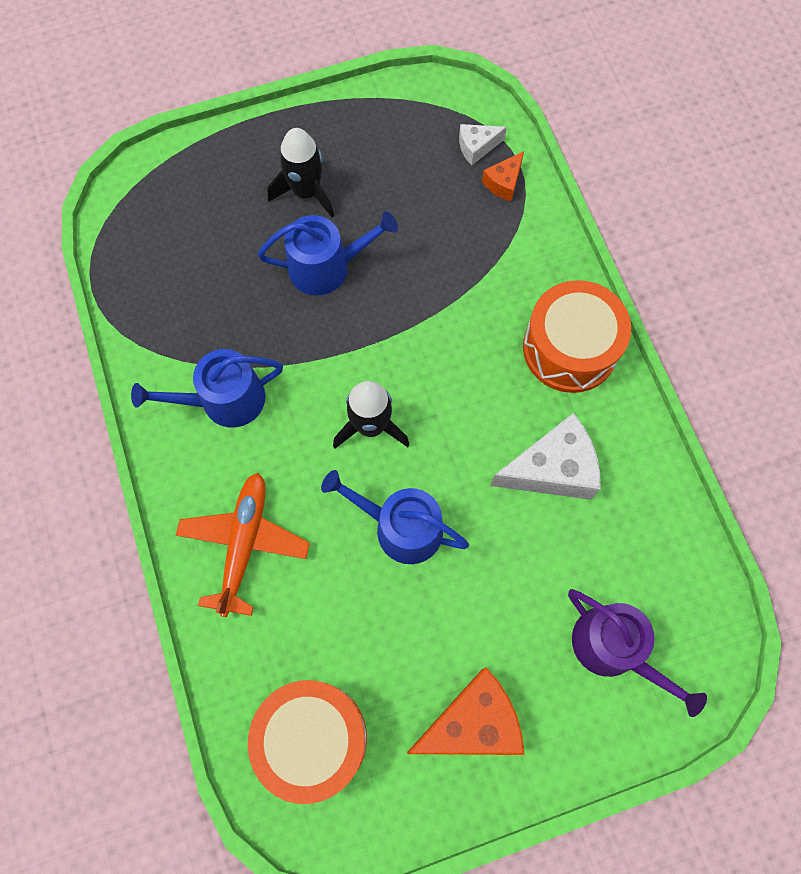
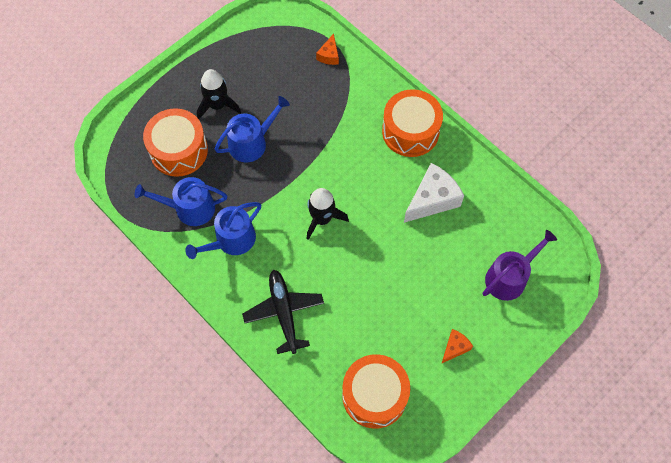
camera: 25 degrees left, 5 degrees down
orange plane [176,473,310,617] -> black plane [242,270,324,354]
blue watering can [321,470,469,564] -> blue watering can moved to [135,177,227,226]
orange cheese [407,667,524,755] -> orange cheese [441,329,473,364], size x0.52
white cheese [459,124,507,165] -> none
purple watering can [568,589,707,717] -> purple watering can turned 60 degrees counterclockwise [483,230,557,301]
none -> orange drum [143,108,208,177]

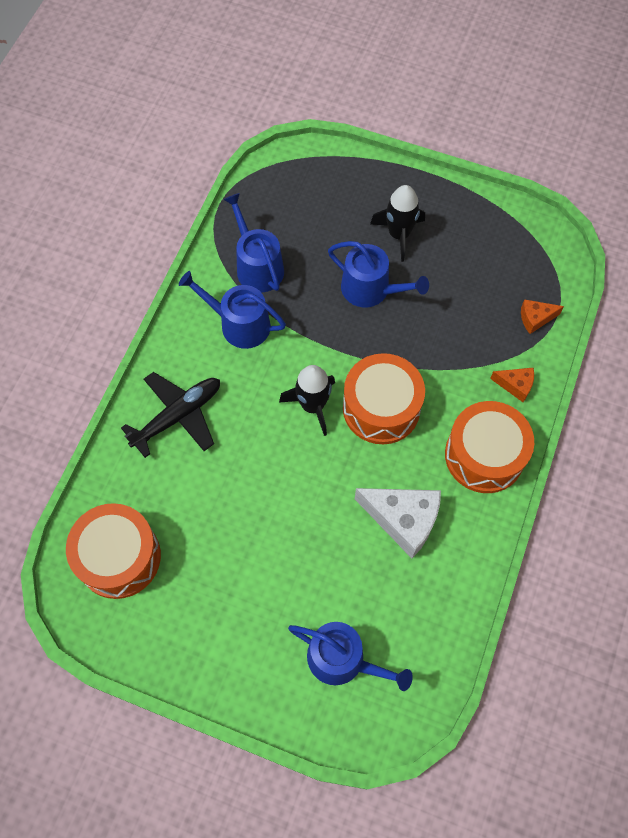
camera: 65 degrees right, 0 degrees up
orange drum [143,108,208,177] -> orange drum moved to [343,353,425,444]
orange cheese [441,329,473,364] -> orange cheese moved to [490,367,534,402]
purple watering can [483,230,557,301] -> blue watering can [288,622,413,691]

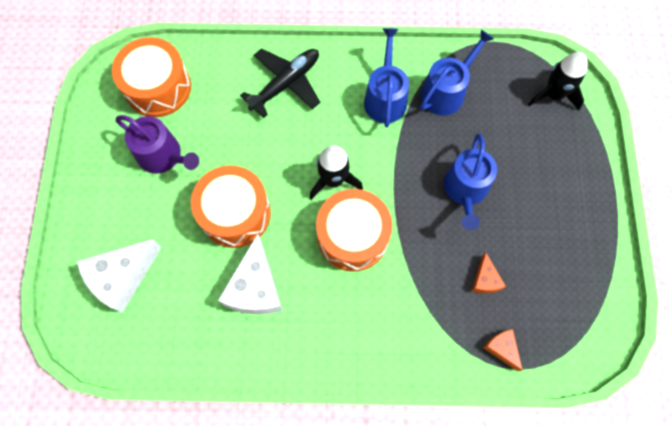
camera: 70 degrees right, 5 degrees up
black plane [121,372,220,458] -> black plane turned 75 degrees counterclockwise [240,48,320,118]
blue watering can [288,622,413,691] -> white cheese [77,239,162,313]
black rocket [370,185,425,262] -> black rocket moved to [528,52,587,110]
orange drum [445,401,534,493] -> orange drum moved to [191,165,271,248]
orange cheese [490,367,534,402] -> orange cheese moved to [471,252,506,294]
none -> purple watering can [116,115,199,174]

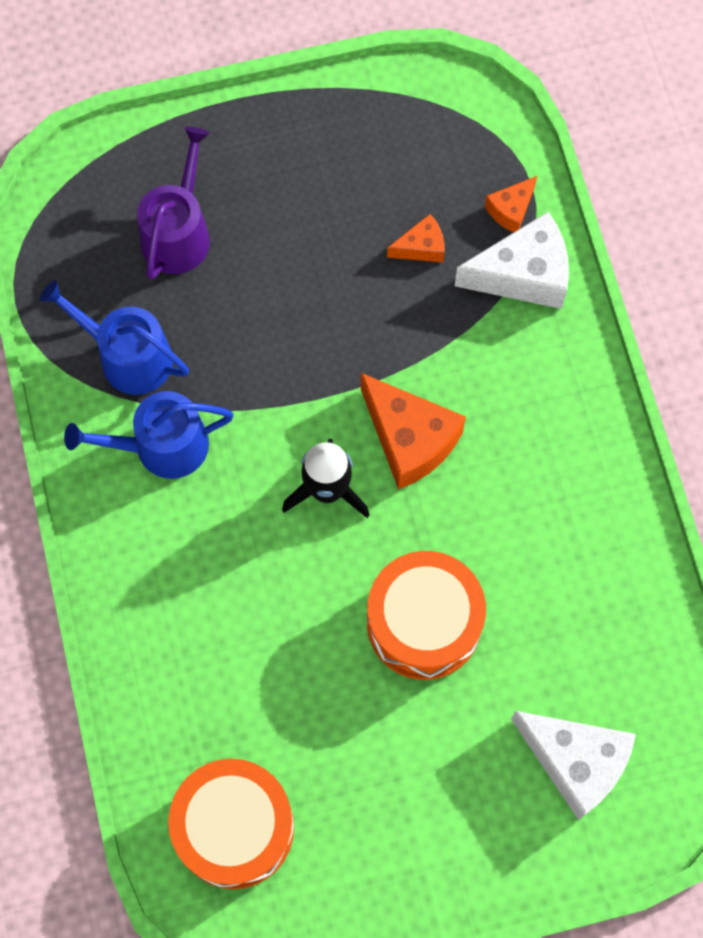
camera: 105 degrees left, 0 degrees up
purple watering can [116,115,199,174] -> purple watering can moved to [137,126,210,280]
white cheese [218,234,283,314] -> white cheese moved to [455,212,569,309]
black plane [240,48,320,118] -> none
orange drum [316,189,392,272] -> orange cheese [361,373,466,490]
blue watering can [444,134,497,230] -> none
black rocket [528,52,587,110] -> none

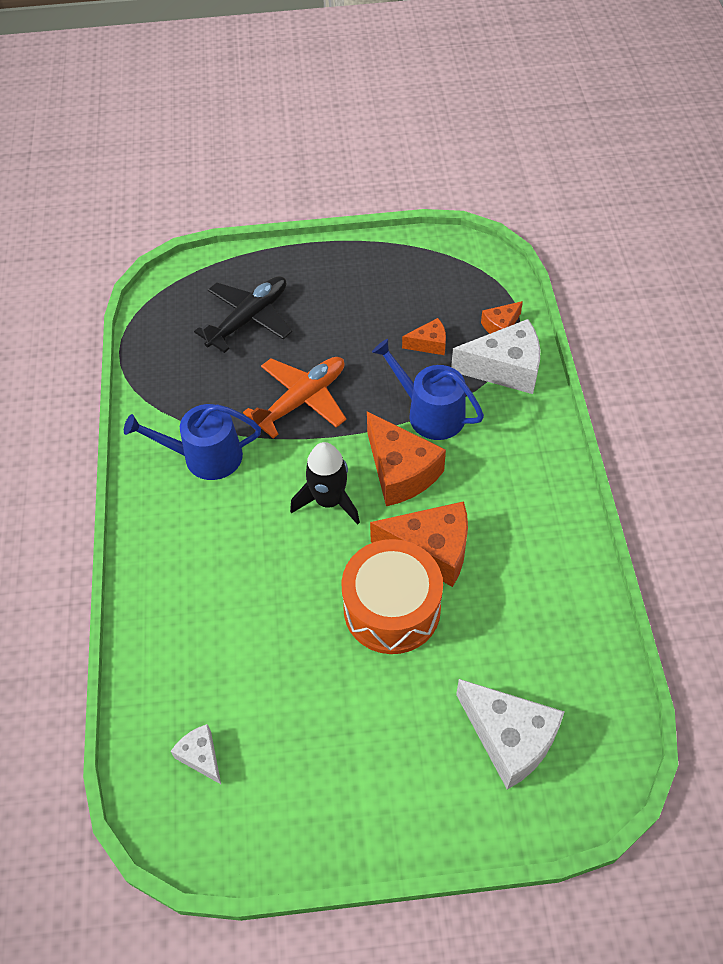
camera: 10 degrees right, 15 degrees down
blue watering can [39,280,189,395] -> blue watering can moved to [372,339,484,440]
purple watering can [137,126,210,280] -> black plane [194,276,292,353]
orange drum [168,759,294,889] -> white cheese [171,724,221,784]
none -> orange plane [243,357,347,438]
none -> orange cheese [370,501,468,587]

